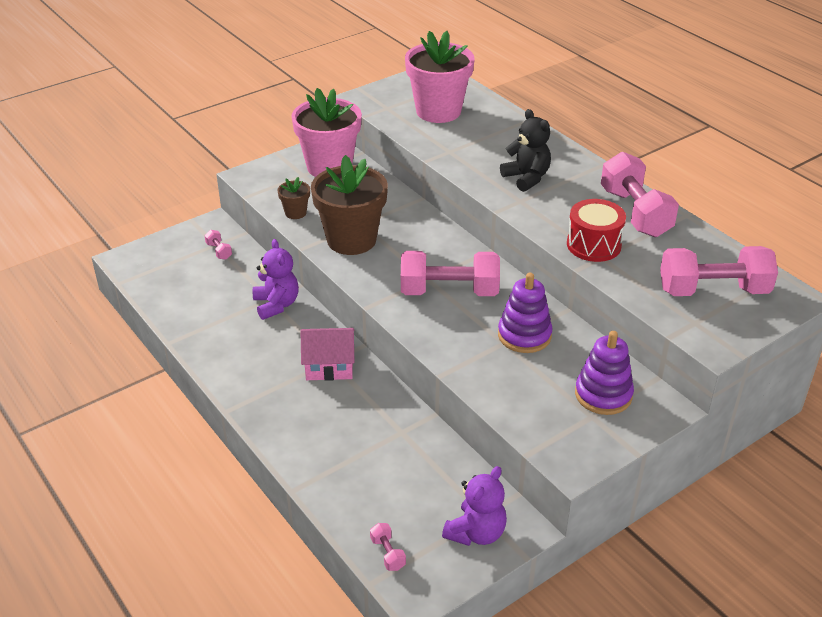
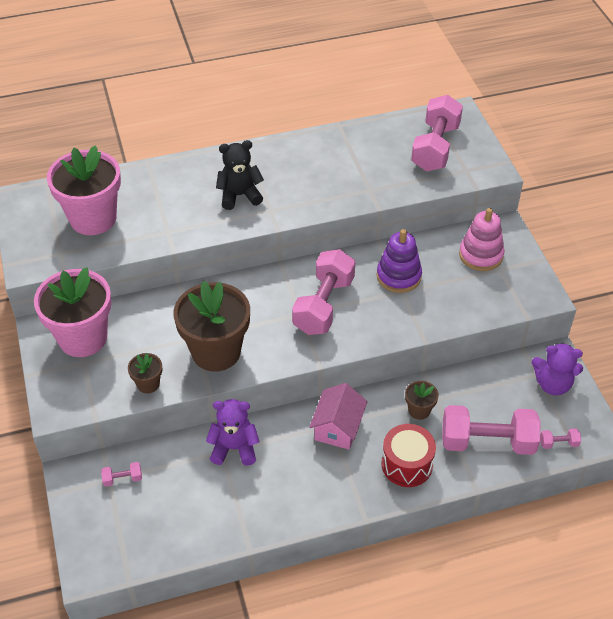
camera: 70 degrees left, 10 degrees up
purple teddy bear [442,466,507,546] -> purple teddy bear turned 135 degrees clockwise [532,343,583,395]
red drum [567,199,626,262] -> red drum moved to [381,424,436,487]
purple stacking toy [575,331,634,415] -> pink stacking toy [459,208,505,271]
pink dumbbell [601,152,679,237] -> pink dumbbell moved to [442,405,541,455]
none -> brown flower pot [405,381,439,420]

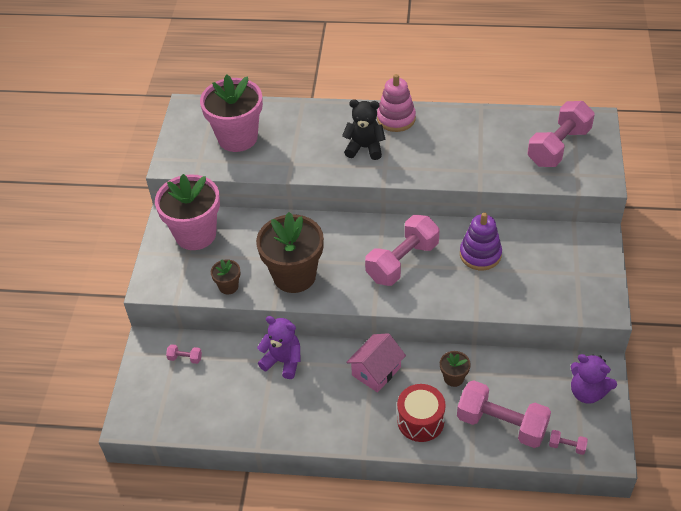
camera: 25 degrees right, 0 degrees up
pink stacking toy [459,208,505,271] -> pink stacking toy moved to [377,74,416,132]

